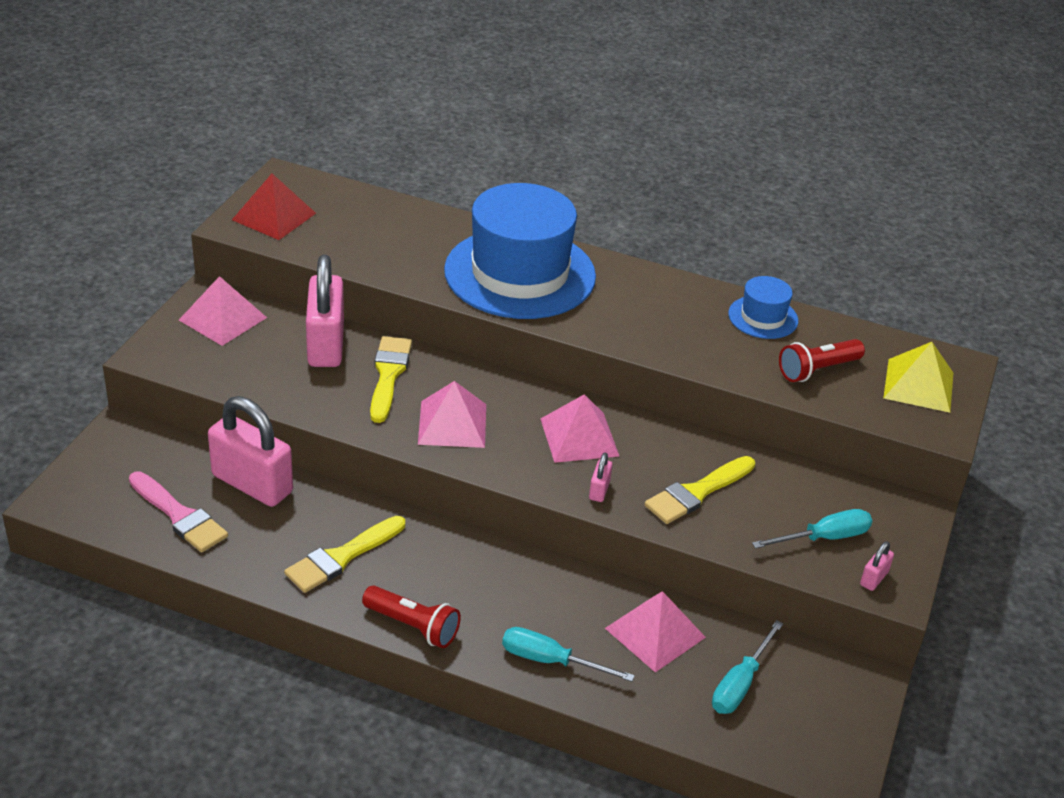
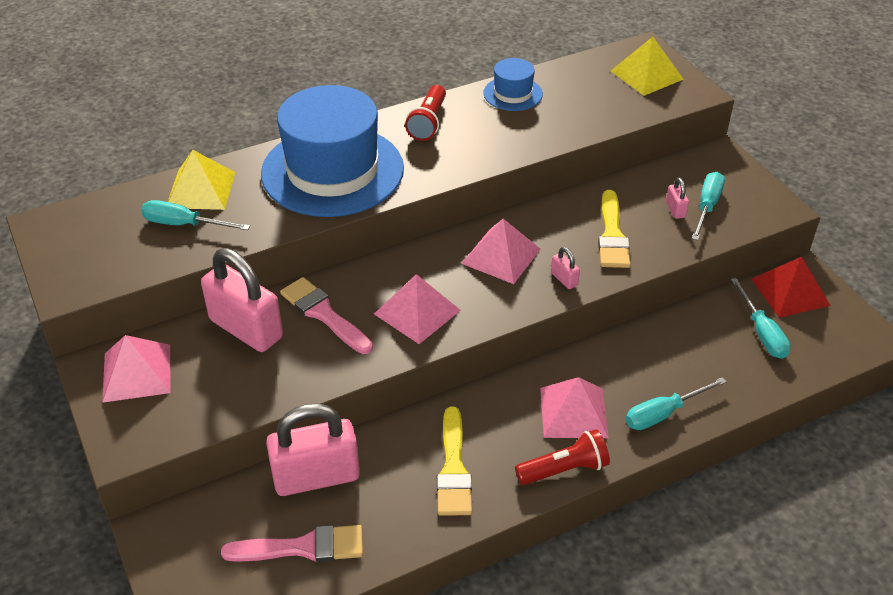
camera: 45 degrees left, 5 degrees up
red pyramid [232,174,316,240] -> red pyramid moved to [751,257,831,318]
yellow brush [370,336,412,423] -> pink brush [280,277,373,354]
pink pyramid [605,591,706,672] -> pink pyramid moved to [540,377,609,438]
red flashlight [779,339,865,382] -> red flashlight moved to [405,85,446,141]
pink padlock [860,541,894,591] -> pink padlock moved to [666,178,689,219]
none -> turquoise screwdriver [141,200,250,230]
none -> yellow pyramid [168,150,235,210]

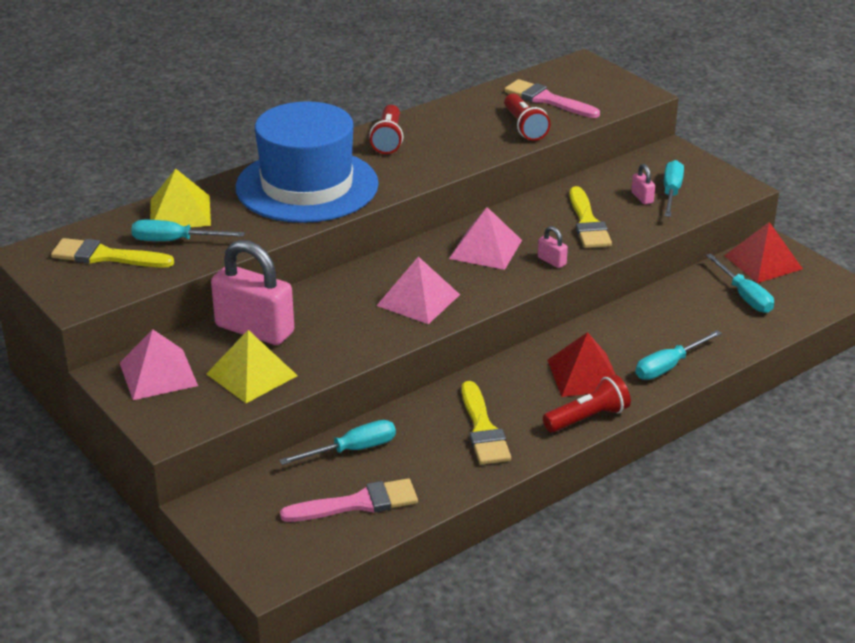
camera: 10 degrees left, 10 degrees down
pink padlock [266,403,360,496] -> turquoise screwdriver [279,420,396,465]
pink brush [280,277,373,354] -> pink brush moved to [504,79,600,118]
blue hat [483,58,543,111] -> none
pink pyramid [540,377,609,438] -> red pyramid [547,332,616,397]
yellow pyramid [611,37,684,96] -> yellow pyramid moved to [206,330,298,403]
none -> yellow brush [51,238,174,268]
none -> red flashlight [504,94,551,141]

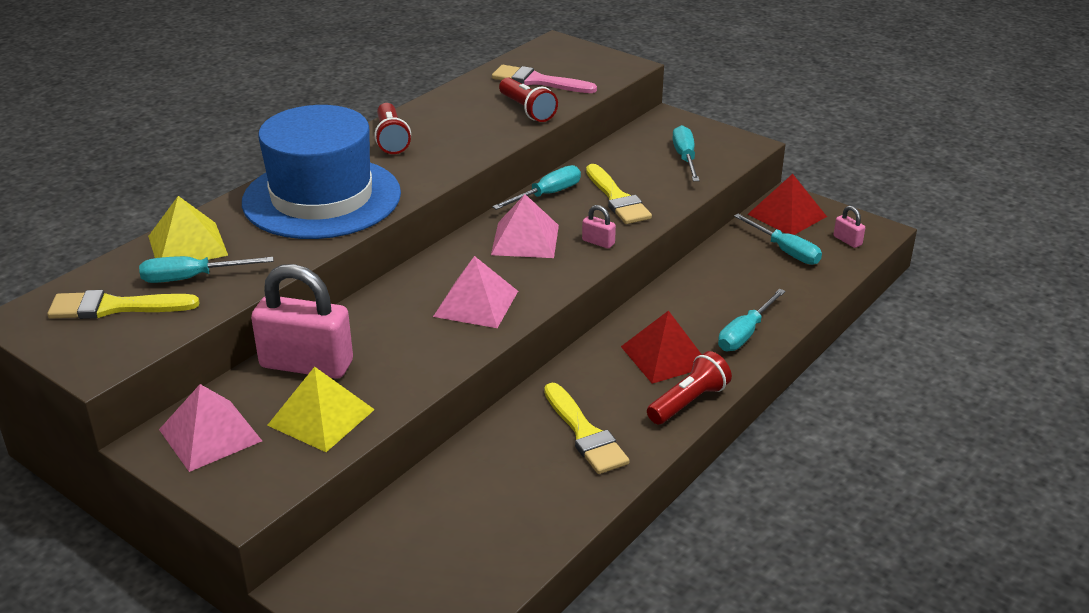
camera: 15 degrees left, 0 degrees up
turquoise screwdriver [279,420,396,465] -> turquoise screwdriver moved to [492,165,581,210]
pink brush [280,478,418,522] -> none
pink padlock [631,164,655,205] -> pink padlock moved to [834,206,865,248]

